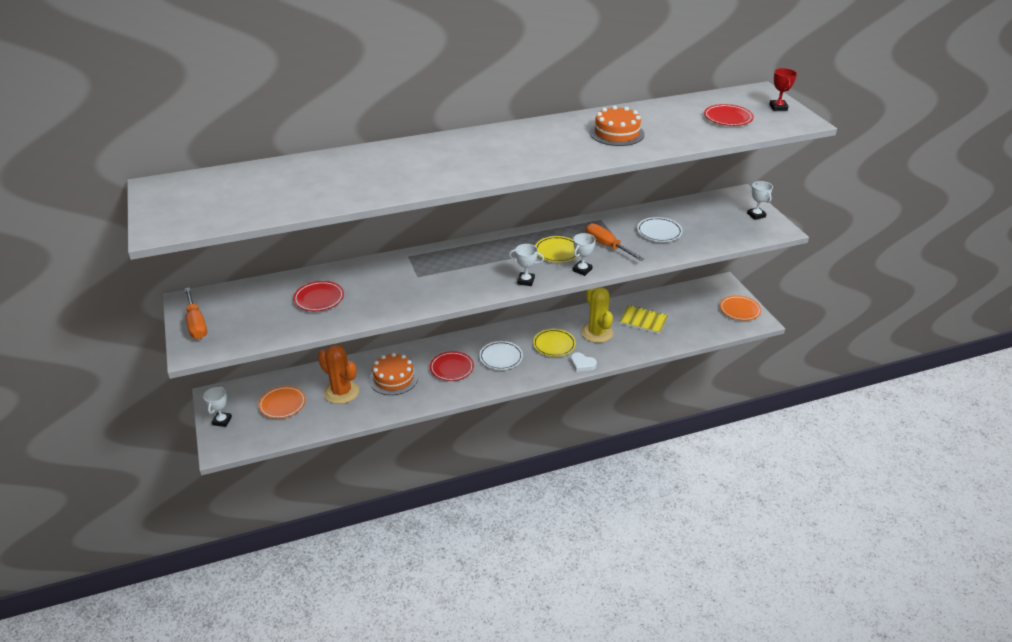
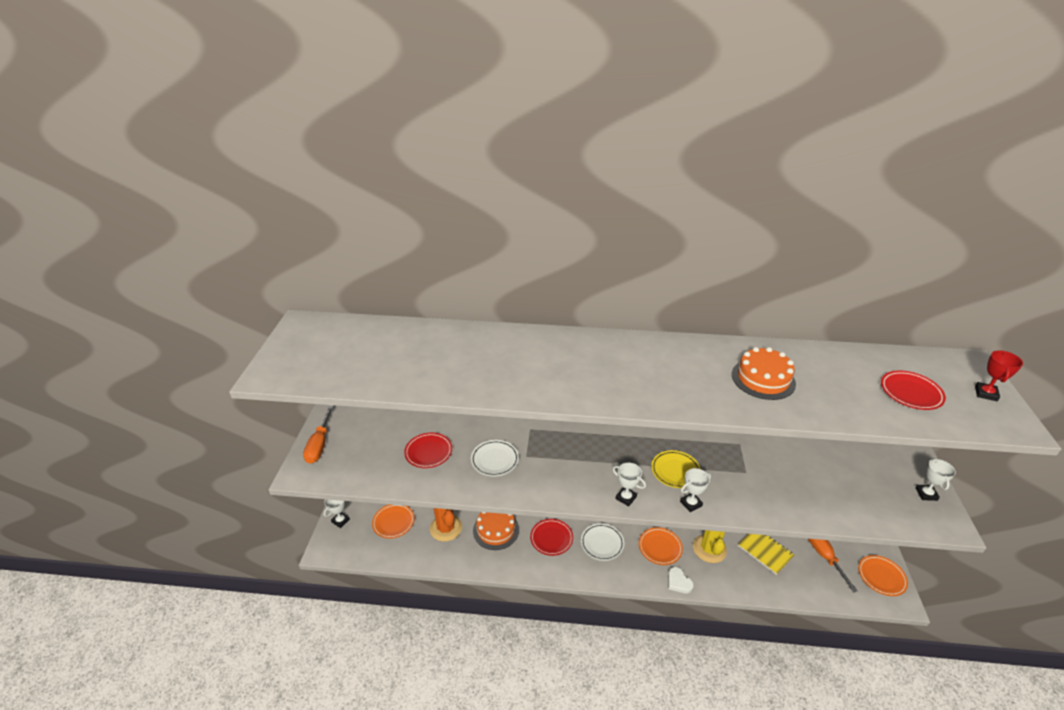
camera: 25 degrees right, 0 degrees up
yellow plate [533,329,576,357] -> orange plate [639,527,683,565]
orange screwdriver [586,223,644,261] -> orange screwdriver moved to [808,539,858,593]
white plate [637,217,683,242] -> white plate moved to [471,440,519,476]

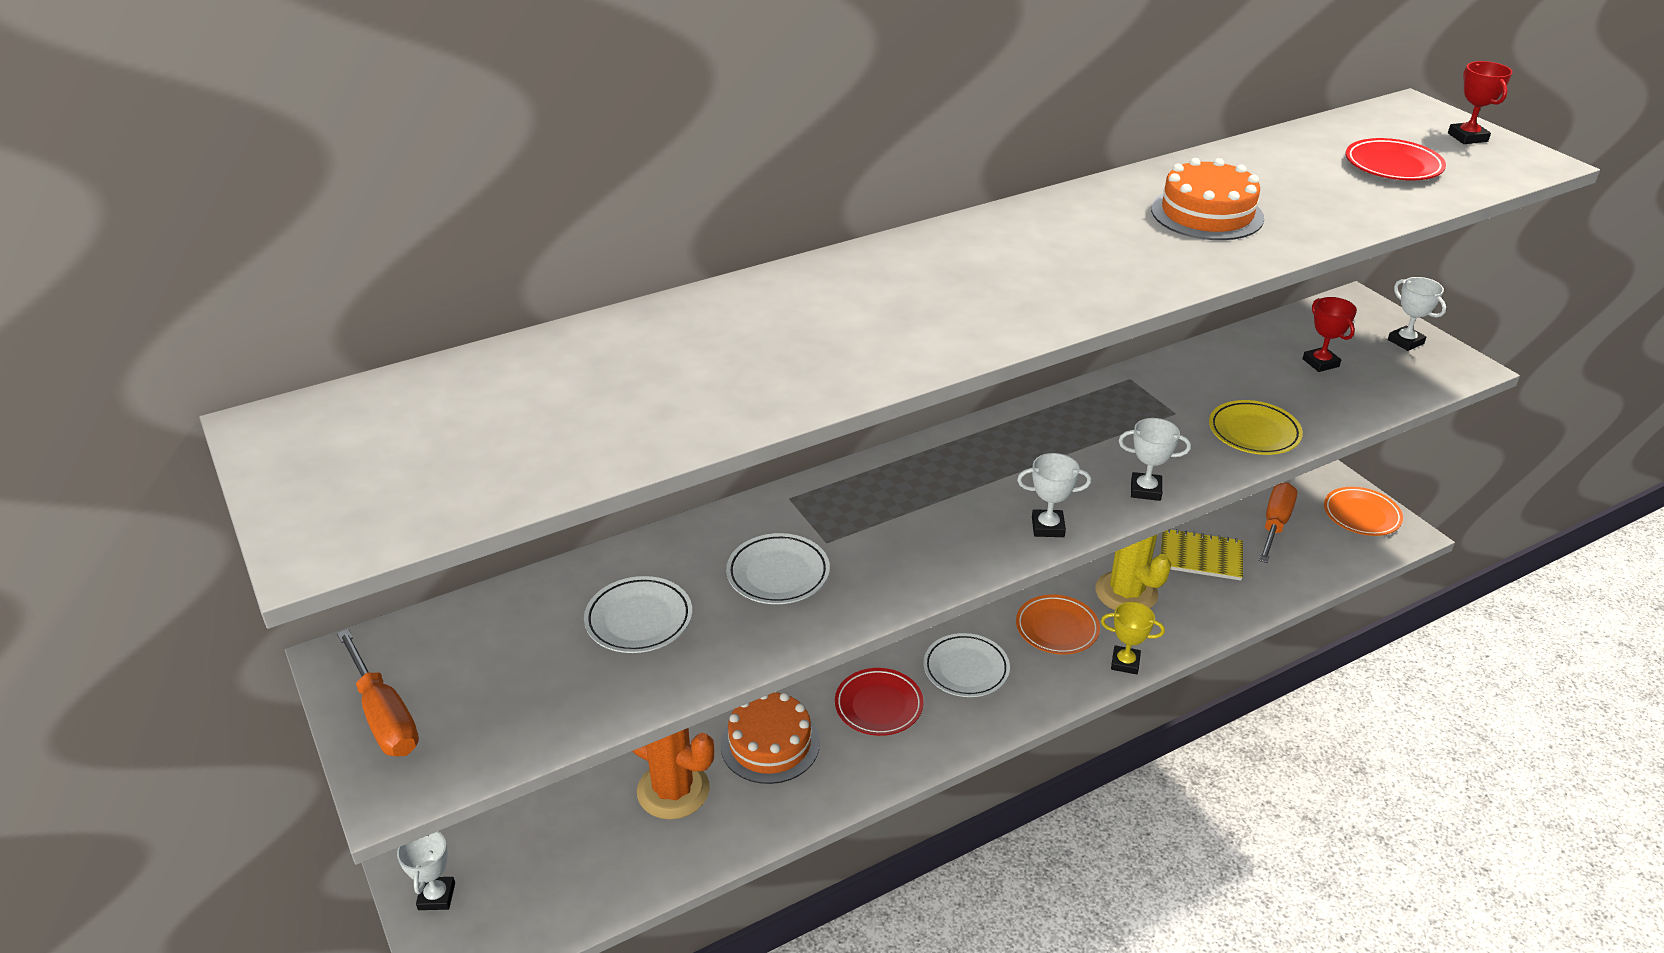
camera: 35 degrees left, 0 degrees up
orange plate [372,504,415,539] -> none
red plate [404,433,452,468] -> white plate [584,576,692,653]
yellow plate [651,450,701,488] -> yellow plate moved to [1209,400,1303,455]
white heart [668,567,694,594] -> yellow trophy [1101,602,1165,674]
white trophy [680,468,711,512] -> white trophy turned 75 degrees clockwise [1119,418,1191,501]
orange screwdriver [808,539,858,593] -> orange screwdriver turned 75 degrees clockwise [1259,482,1297,563]
none -> red trophy [1303,297,1357,372]

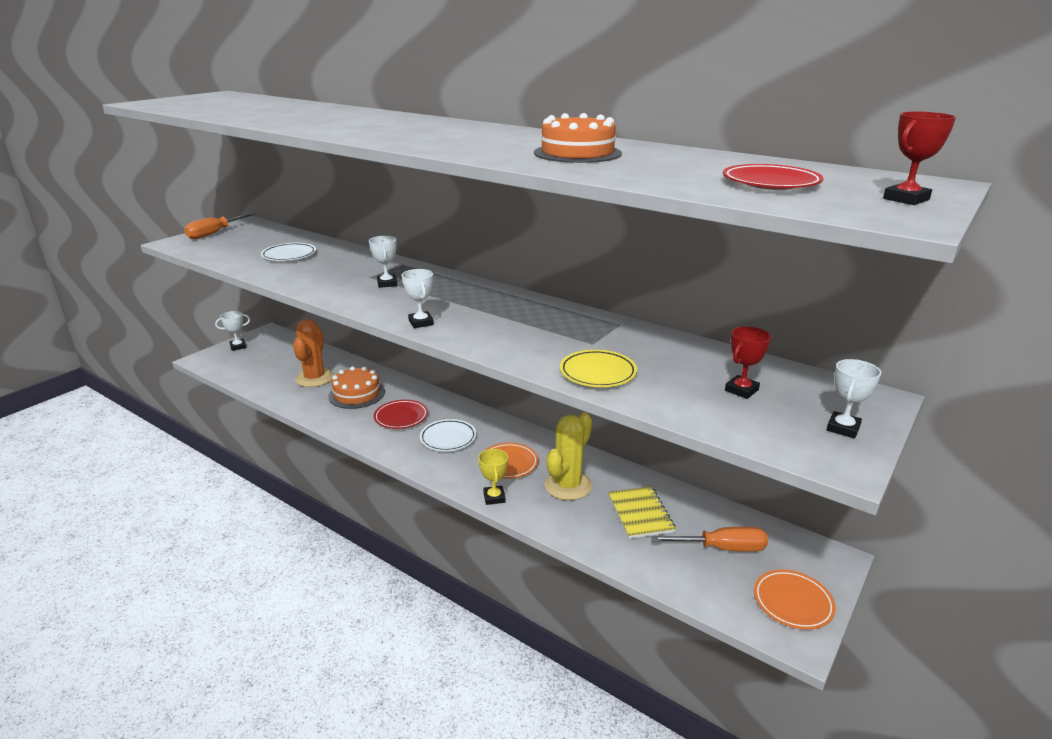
camera: 65 degrees right, 10 degrees down
white plate [726,533,830,604] -> none
white trophy [1119,418,1191,501] -> white trophy moved to [369,236,397,288]

